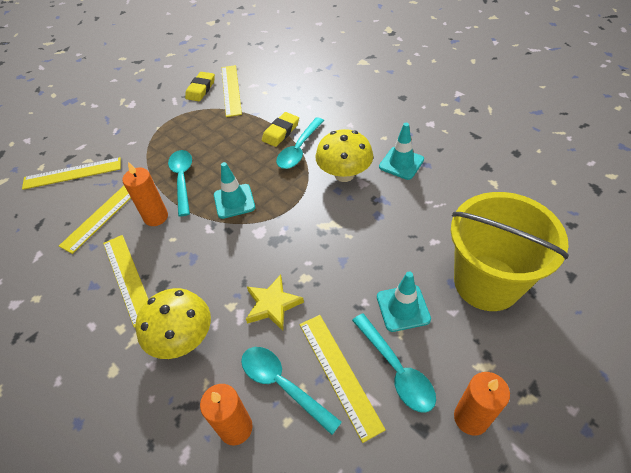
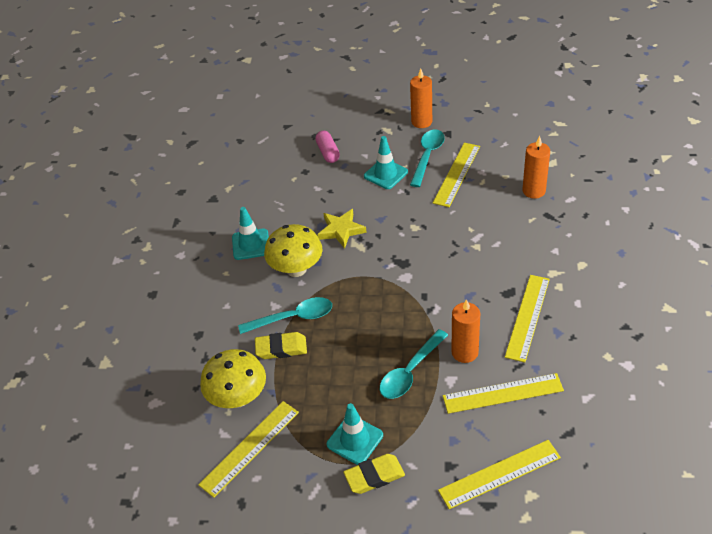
camera: 130 degrees left, 5 degrees down
yellow ruler [22,157,121,190] -> yellow ruler turned 60 degrees counterclockwise [438,440,561,509]
yellow mushroom [136,288,211,359] -> yellow mushroom moved to [200,349,266,408]
yellow eraser [185,72,215,101] -> yellow eraser moved to [343,454,405,494]
turquoise traffic cone [214,162,255,219] -> turquoise traffic cone moved to [327,403,383,465]
turquoise spoon [241,347,342,435] -> none
yellow star [246,275,304,331] -> yellow star moved to [317,209,367,249]
yellow bucket [451,192,569,311] -> pink capsule [315,130,340,163]

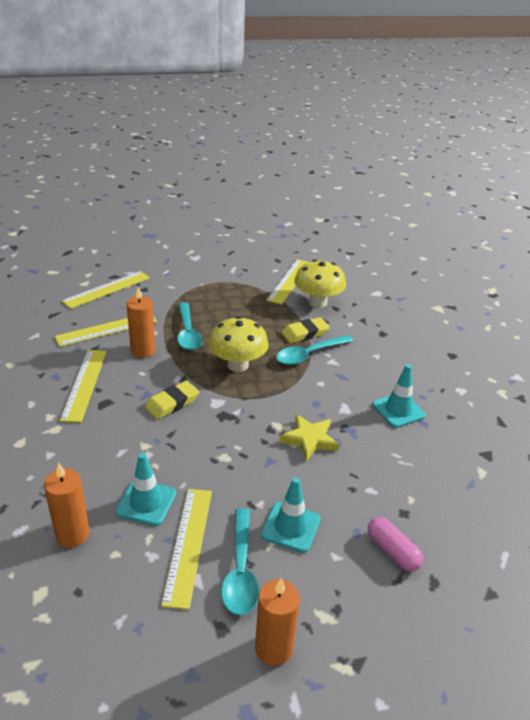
camera: 155 degrees right, 10 degrees down
yellow mushroom [264,224,322,277] -> yellow mushroom moved to [209,316,269,372]
turquoise traffic cone [327,403,383,465] -> turquoise traffic cone moved to [115,453,176,526]
yellow eraser [343,454,405,494] -> yellow eraser moved to [145,381,199,419]
turquoise spoon [380,329,448,399] -> turquoise spoon turned 150 degrees clockwise [177,302,203,350]

